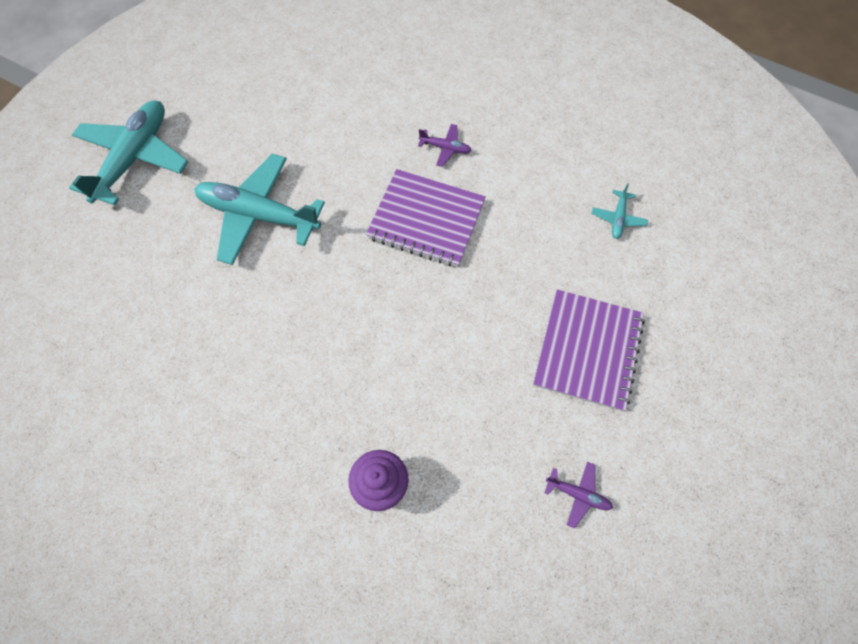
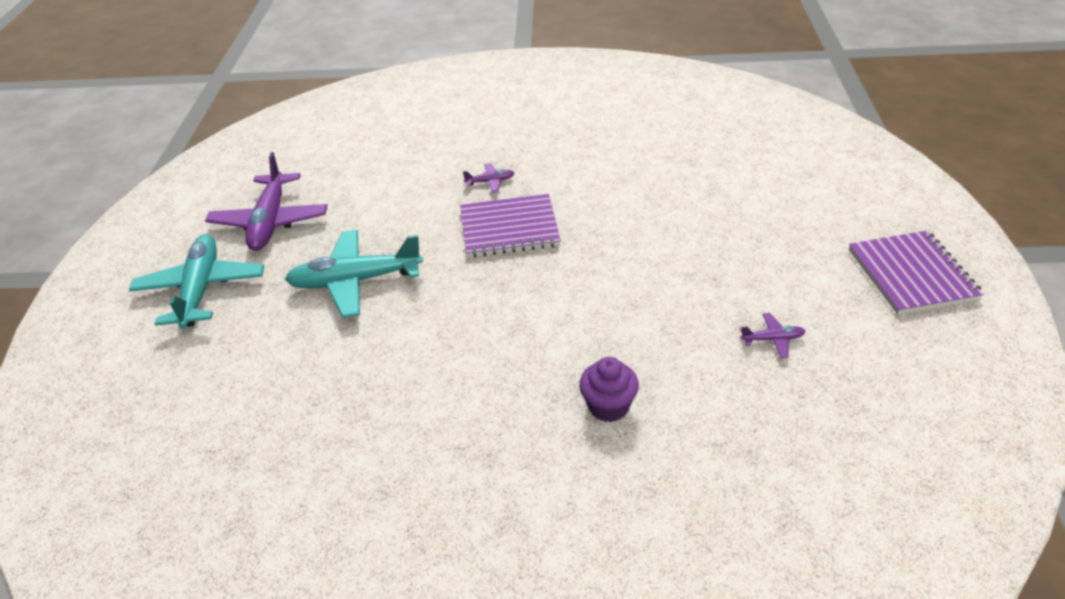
camera: 25 degrees left, 25 degrees down
purple notebook [533,290,645,411] -> purple notebook moved to [849,230,984,315]
turquoise plane [592,183,648,239] -> none
none -> purple plane [205,152,328,251]

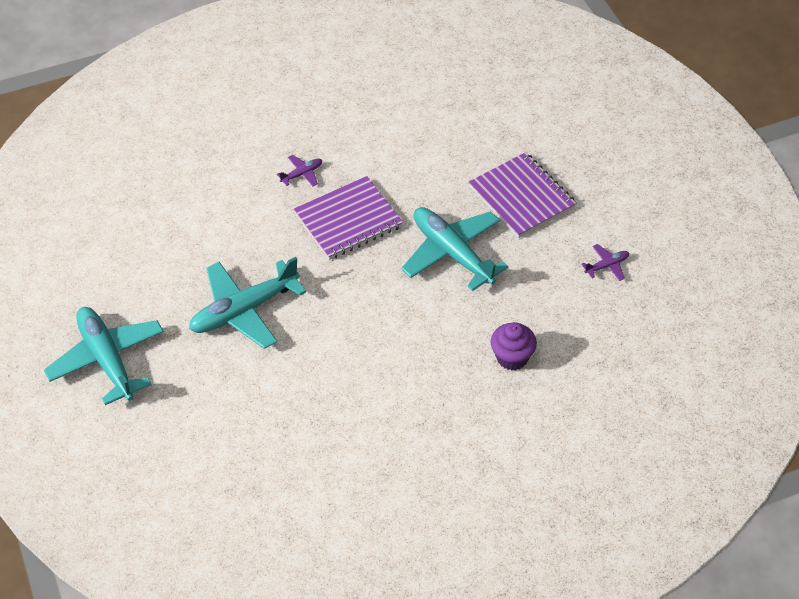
camera: 25 degrees left, 10 degrees up
purple plane [205,152,328,251] -> none
purple notebook [849,230,984,315] -> purple notebook moved to [469,152,577,238]
none -> turquoise plane [401,207,508,291]

